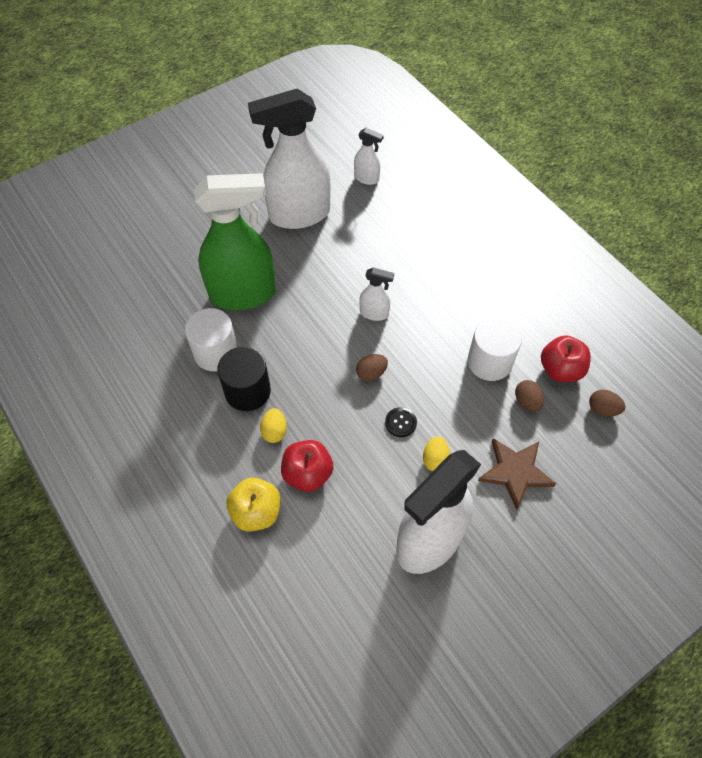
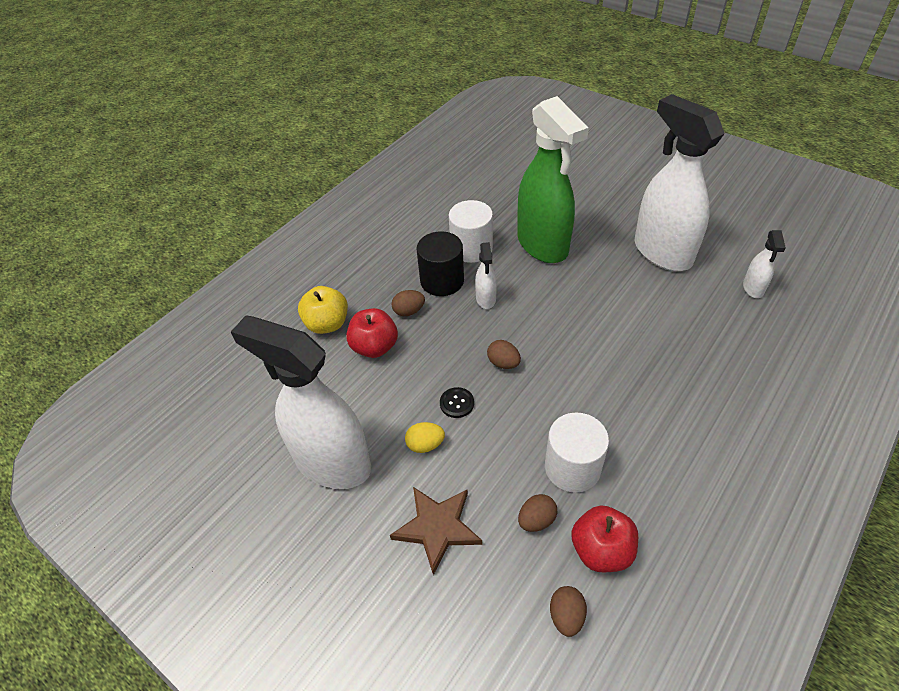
camera: 75 degrees right, 10 degrees down
yellow egg [260,408,287,443] -> brown egg [392,290,425,316]
white spray bottle [360,267,394,321] -> white spray bottle moved to [475,242,497,309]

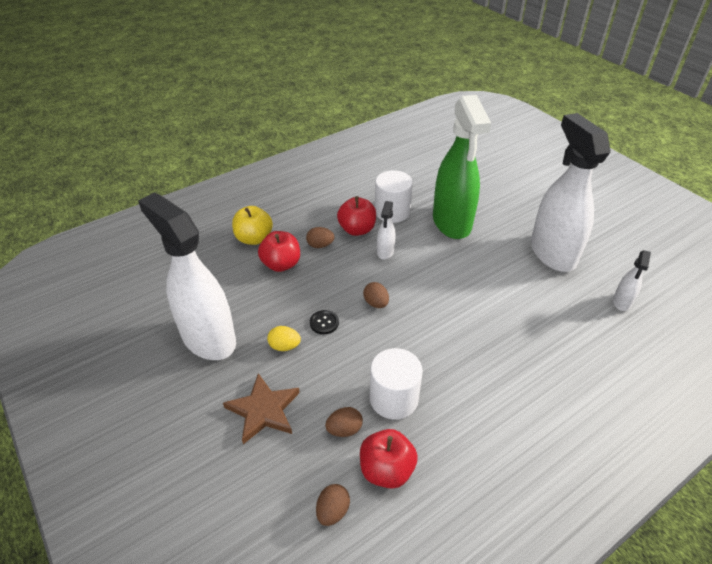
camera: 15 degrees right, 5 degrees down
black cylinder [417,231,464,296] -> red apple [337,196,376,236]

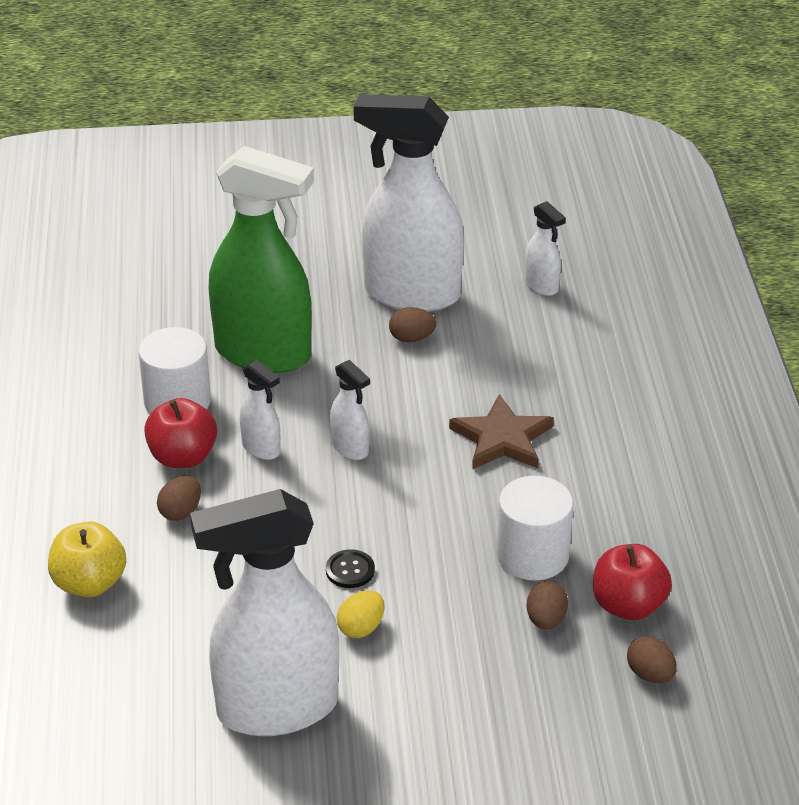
camera: 60 degrees left, 5 degrees down
brown star [223,373,300,444] -> brown star moved to [449,394,554,470]
red apple [258,231,300,272] -> none
brown egg [363,282,389,308] -> brown egg moved to [389,307,436,343]
none -> white spray bottle [330,360,370,460]

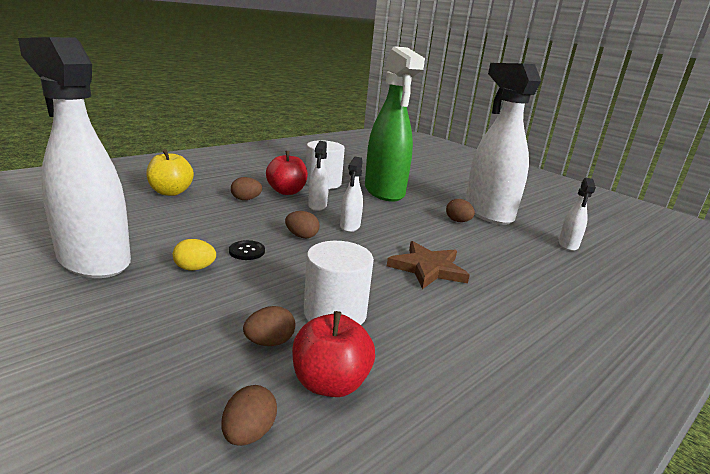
camera: 50 degrees right, 15 degrees down
none -> brown egg [285,211,319,238]

